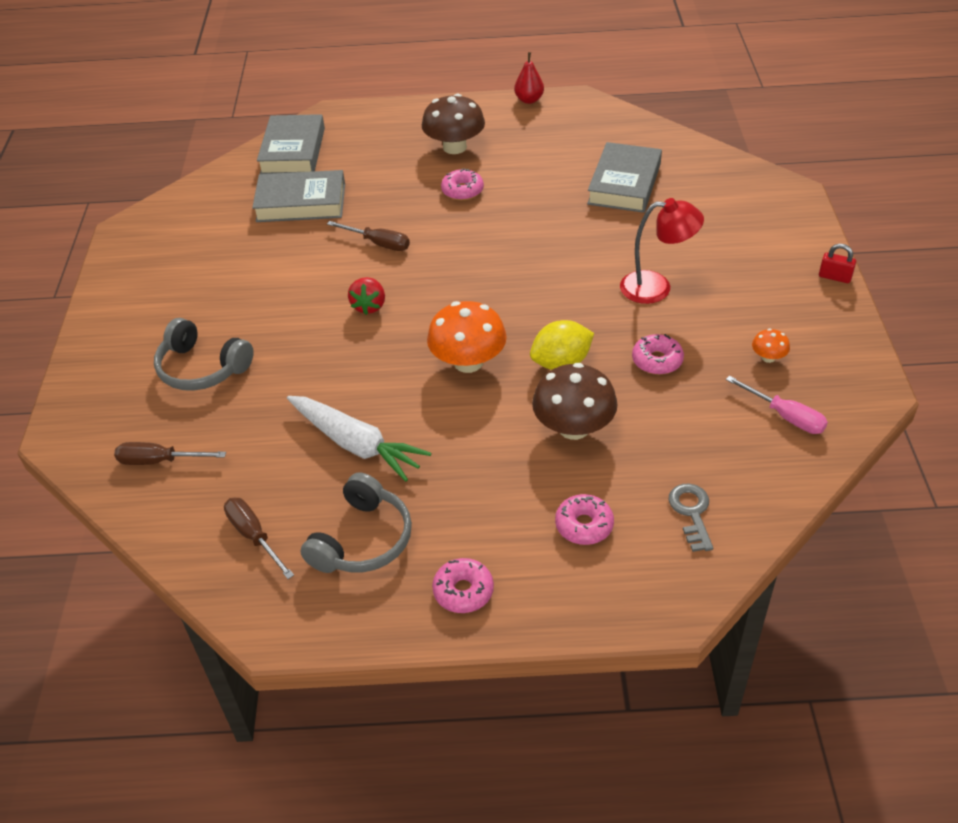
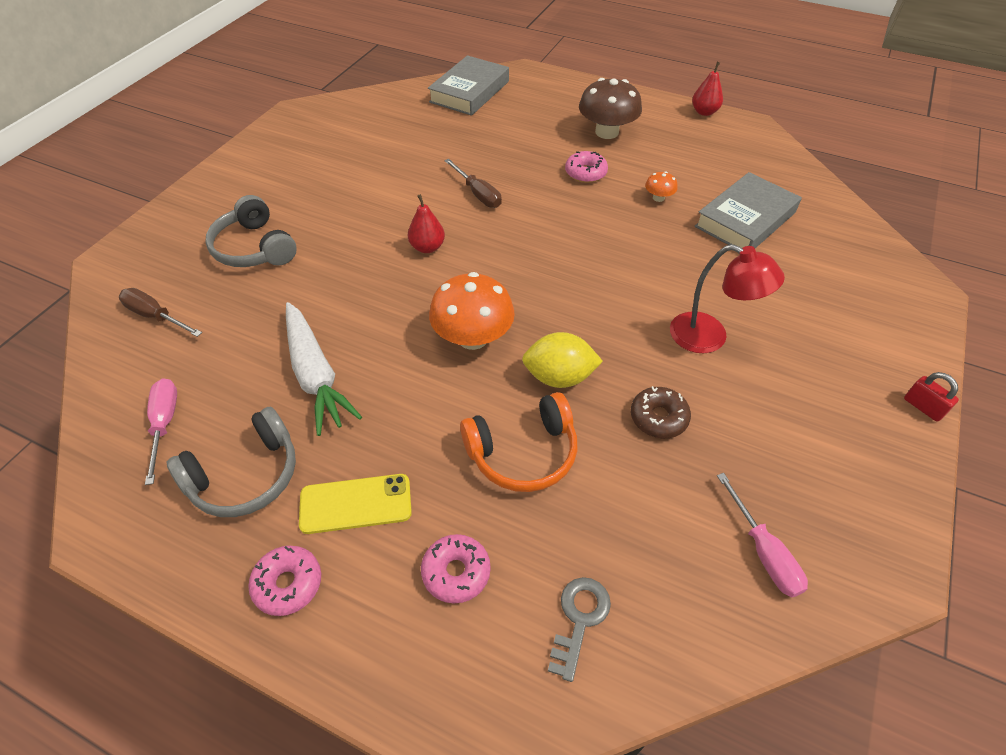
camera: 25 degrees right, 5 degrees up
brown screwdriver [224,498,294,579] -> pink screwdriver [145,378,177,485]
grey book [252,170,345,222] -> none
red strawberry [348,277,385,315] -> red pear [408,194,445,253]
brown mushroom [532,363,618,440] -> orange headphones [460,392,577,492]
pink donut [632,334,684,375] -> brown donut [631,386,691,438]
orange mushroom [752,329,790,363] -> orange mushroom moved to [645,171,678,202]
none -> yellow phone [299,474,412,534]

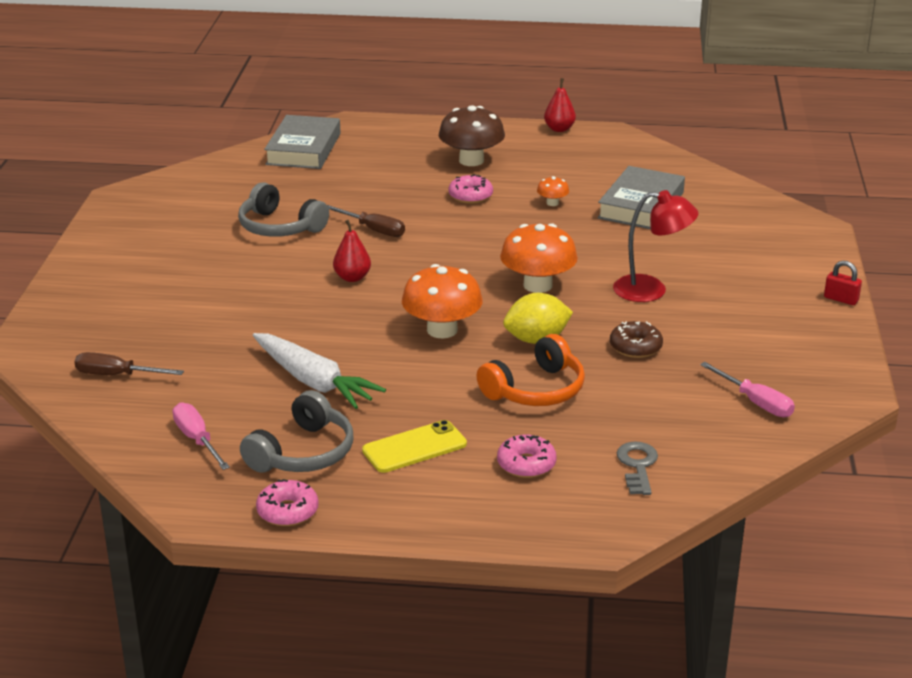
camera: 20 degrees left, 20 degrees down
grey headphones [205,195,297,267] -> grey headphones moved to [238,182,329,237]
pink donut [248,546,321,616] -> pink donut moved to [256,479,319,526]
none -> orange mushroom [500,223,578,293]

